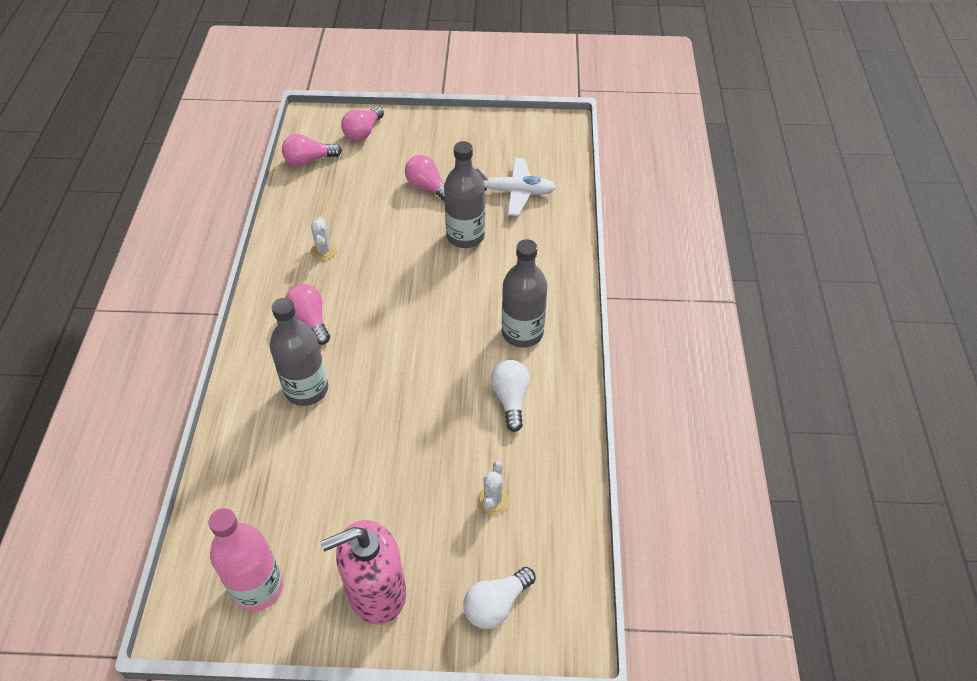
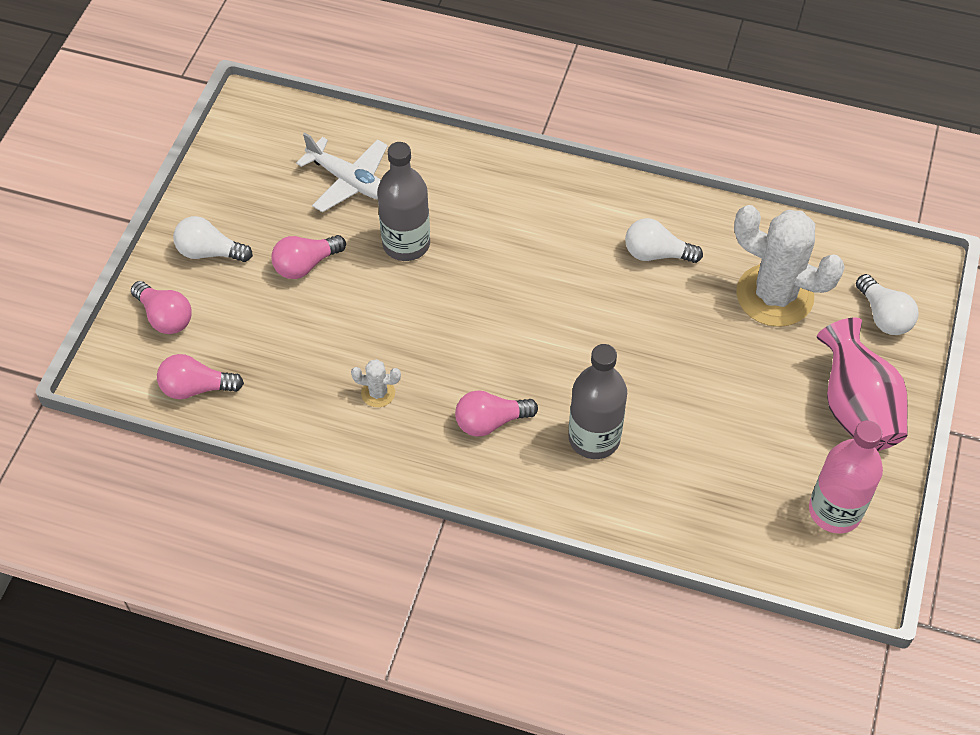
camera: 75 degrees left, 5 degrees up
pink light bulb [282,134,342,166] -> pink light bulb turned 90 degrees clockwise [157,354,244,399]
pink soap dispenser [321,520,406,624] -> pink vase [817,317,908,451]
white plane [473,158,556,216] -> white plane turned 105 degrees clockwise [296,133,388,212]
white cactus [477,461,509,515] -> white cactus [734,205,845,327], size x2.37
grey bottle [502,239,547,348] -> none
none -> white light bulb [173,216,253,262]

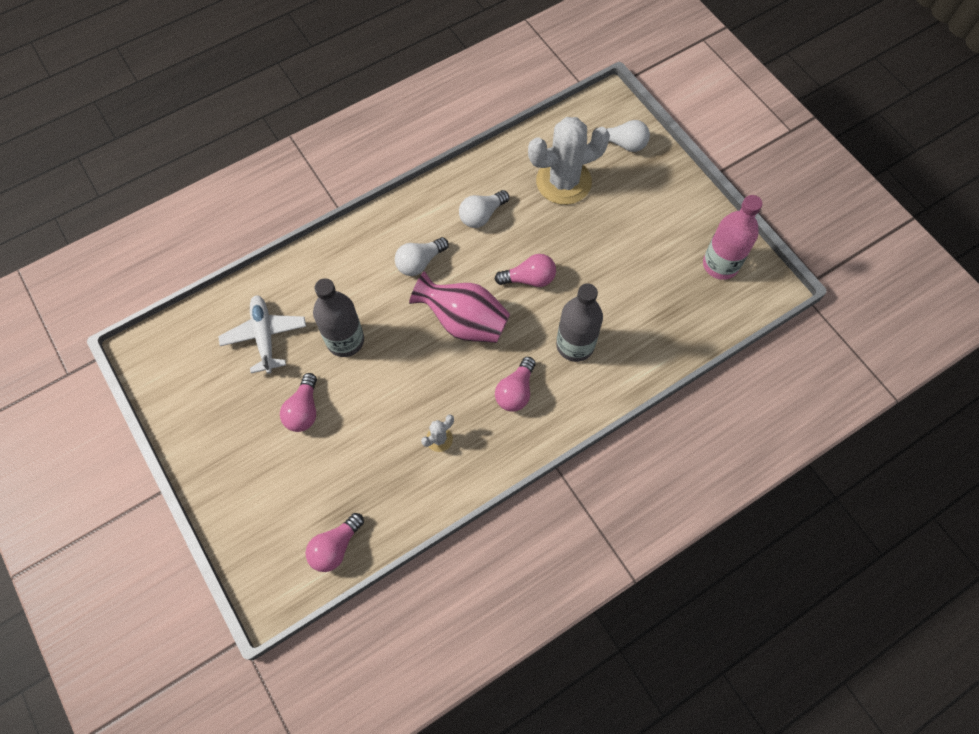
camera: 50 degrees left, 10 degrees up
pink light bulb [131,281,192,334] -> pink light bulb moved to [495,254,556,287]
white light bulb [173,216,253,262] -> white light bulb moved to [395,237,449,276]
white plane [296,133,388,212] -> white plane turned 90 degrees counterclockwise [218,295,306,374]
pink vase [817,317,908,451] -> pink vase moved to [409,271,510,343]

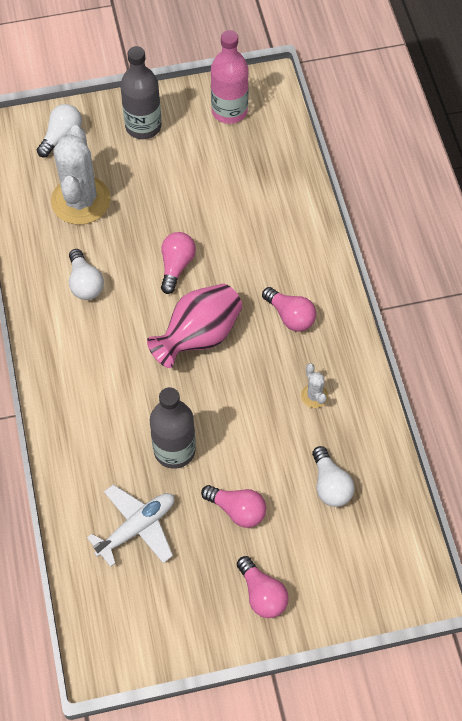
camera: 70 degrees left, 5 degrees down
white plane [218,295,306,374] -> white plane turned 135 degrees clockwise [87,484,175,567]
pink light bulb [306,513,364,572] -> pink light bulb moved to [237,556,289,618]
white light bulb [395,237,449,276] -> white light bulb moved to [312,446,355,507]
grey bottle [556,283,603,362] -> grey bottle moved to [120,46,162,139]

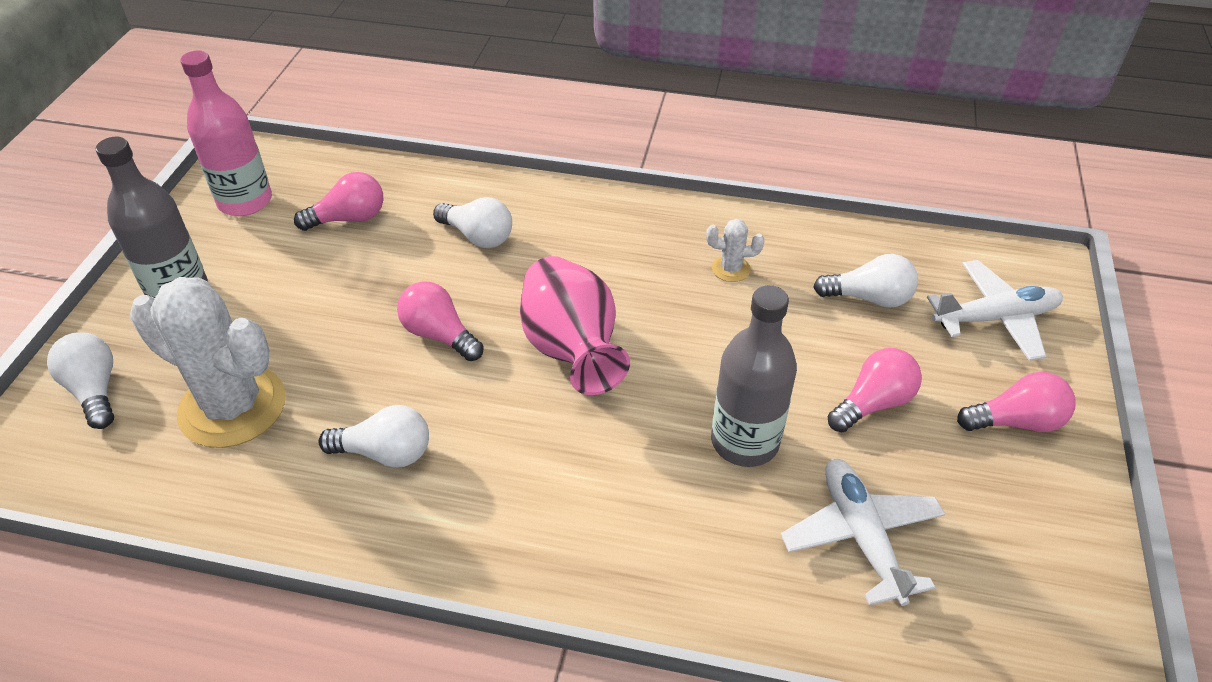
camera: 65 degrees left, 15 degrees down
pink light bulb [262,287,316,332] -> pink light bulb moved to [294,172,383,231]
none -> white light bulb [433,197,512,248]
none -> white plane [927,260,1063,361]

